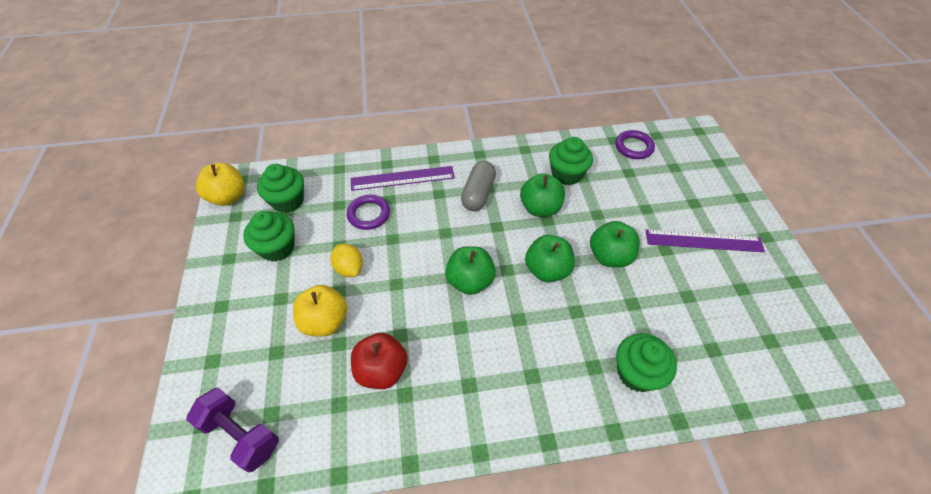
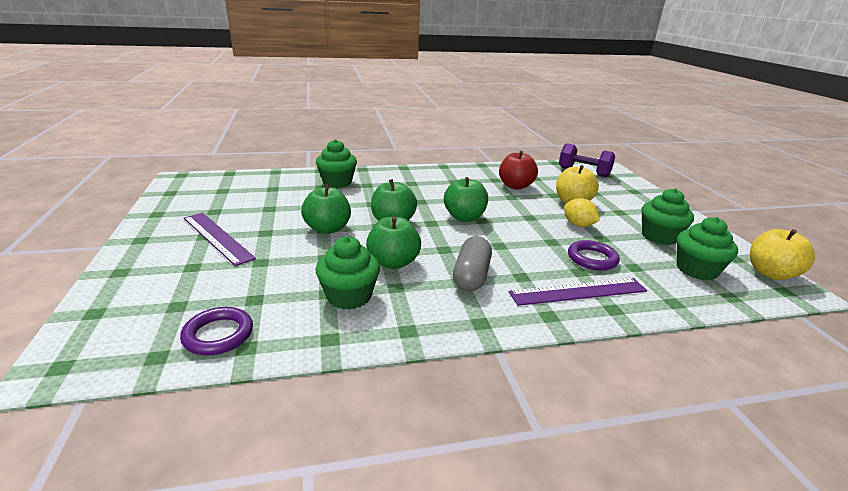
camera: 175 degrees right, 25 degrees down
purple ruler [646,229,765,252] -> purple ruler turned 45 degrees clockwise [184,213,256,266]

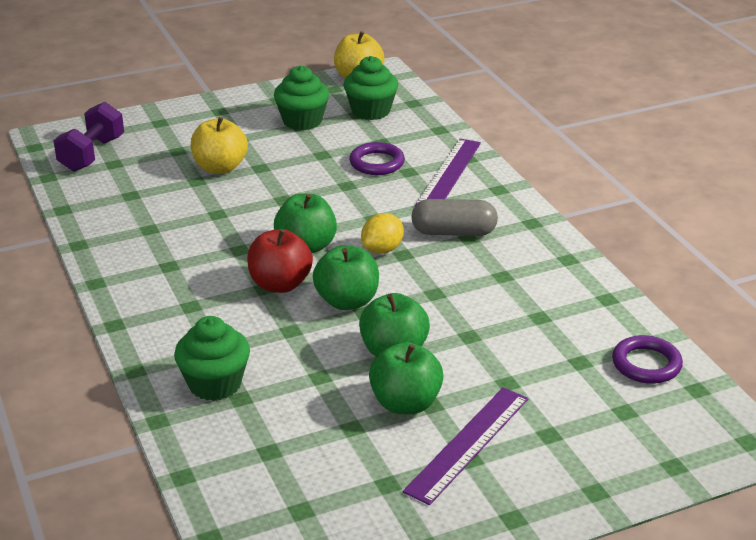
camera: 100 degrees left, 5 degrees up
green cupcake [316,236,380,310] -> none
green apple [366,216,421,269] -> green apple moved to [369,342,444,414]
red apple [499,151,538,190] -> red apple moved to [247,229,313,293]
purple ruler [509,278,647,306] -> purple ruler turned 45 degrees clockwise [415,139,481,206]
yellow lemon [564,198,600,227] -> yellow lemon moved to [361,213,404,254]

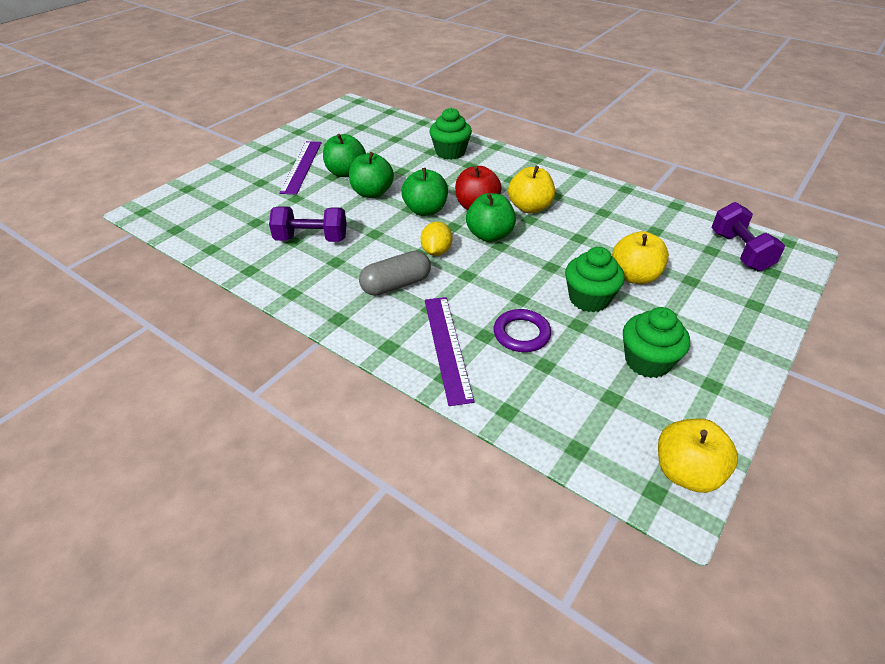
camera: 150 degrees right, 10 degrees up
green cupcake [344,56,398,120] -> green cupcake moved to [565,247,625,313]
purple ring [612,335,683,384] -> none
none -> purple dumbbell [269,206,347,242]
none -> yellow apple [508,166,555,213]

